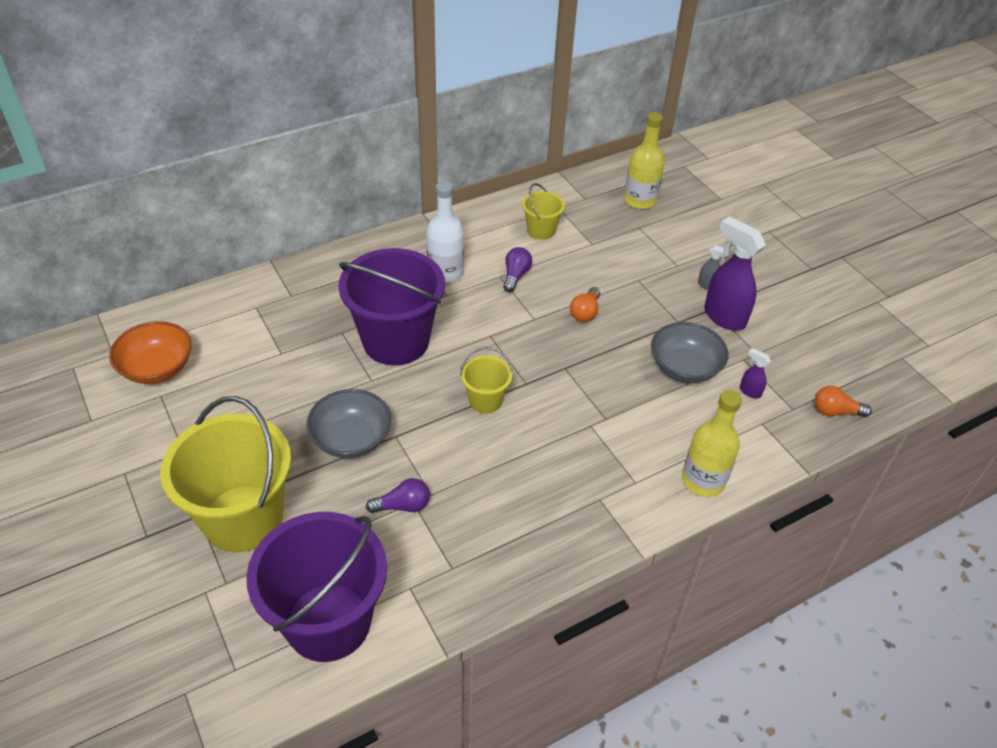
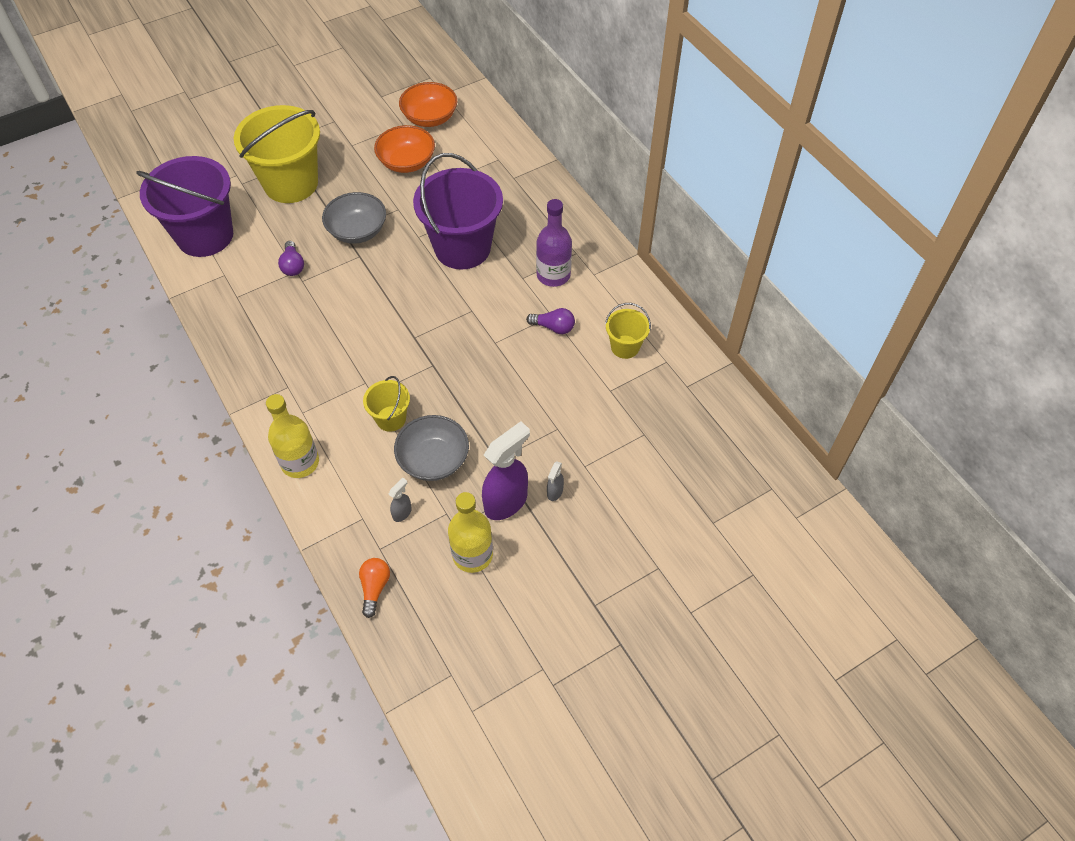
camera: 90 degrees right, 10 degrees up
white bottle [426,181,464,283] -> purple bottle [536,199,572,287]
yellow bucket [460,347,513,413] -> yellow bucket moved to [363,376,410,432]
orange light bulb [570,287,600,322] -> none
yellow bottle [624,112,665,209] -> yellow bottle moved to [448,492,493,573]
purple spray bottle [740,348,771,398] -> grey spray bottle [388,478,412,522]
none -> orange bowl [374,125,435,173]

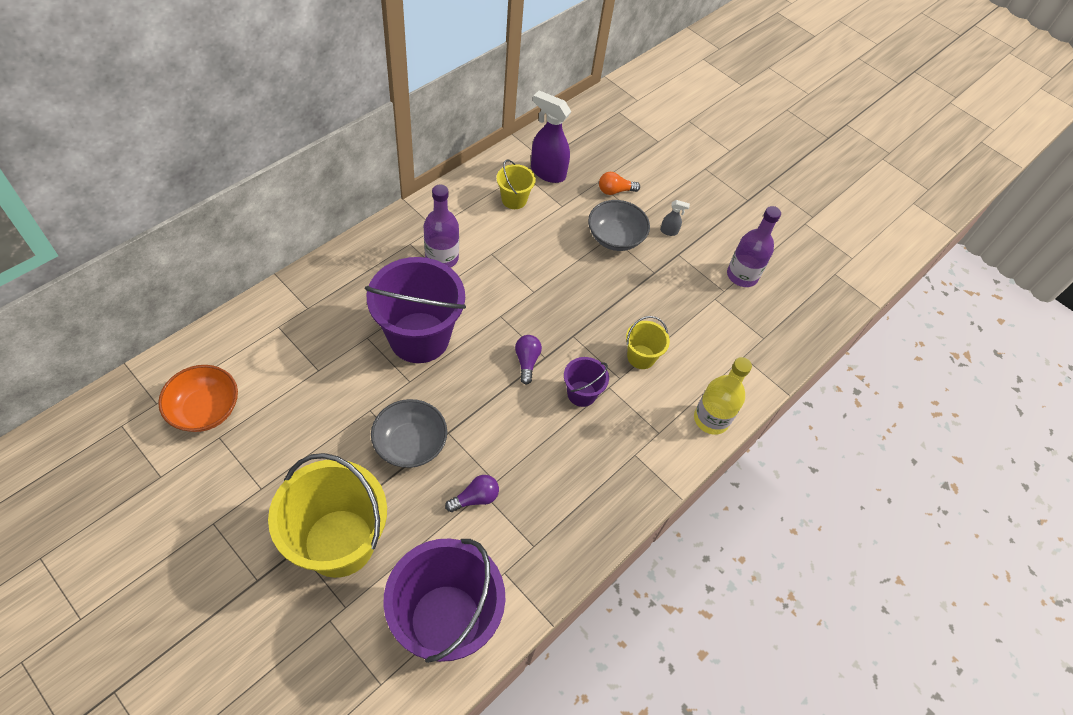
camera: 110 degrees left, 0 degrees up
orange light bulb [359,558,390,618] -> orange light bulb moved to [599,172,640,195]
orange bowl [374,125,435,173] -> none
grey spray bottle [388,478,412,522] -> none
grey bowl [394,415,469,481] -> grey bowl moved to [588,200,650,251]
yellow bottle [448,492,493,573] -> purple bottle [727,206,781,287]
purple spray bottle [482,421,530,520] -> purple spray bottle moved to [531,90,571,183]
purple light bulb [526,308,575,334] -> purple light bulb moved to [515,335,542,384]
none -> purple bucket [564,357,609,407]

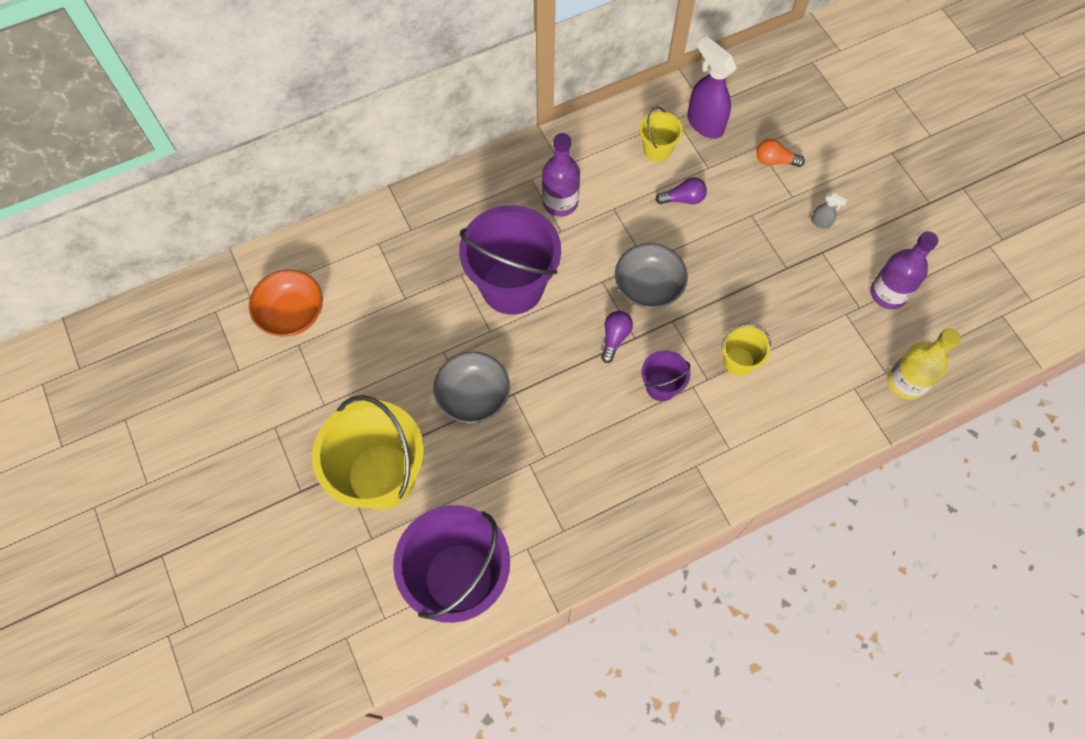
camera: 25 degrees right, 10 degrees up
purple light bulb [445,475,499,512] -> purple light bulb moved to [655,177,707,204]
grey bowl [588,200,650,251] -> grey bowl moved to [615,243,688,309]
yellow bottle [694,357,752,435] -> yellow bottle moved to [888,328,961,400]

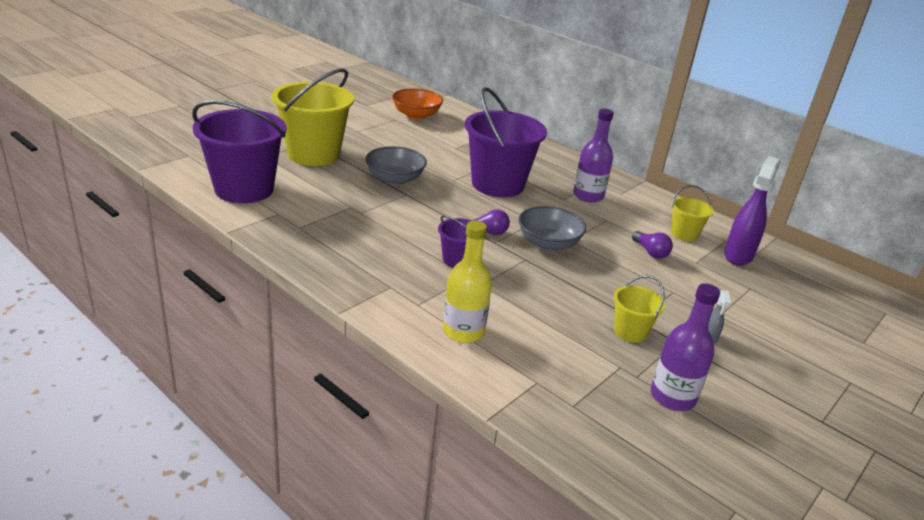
camera: 65 degrees right, 35 degrees down
yellow bucket [721,323,771,376] -> yellow bucket moved to [613,275,665,343]
orange light bulb [757,139,805,167] -> none
yellow bottle [888,328,961,400] -> yellow bottle moved to [443,221,492,343]

